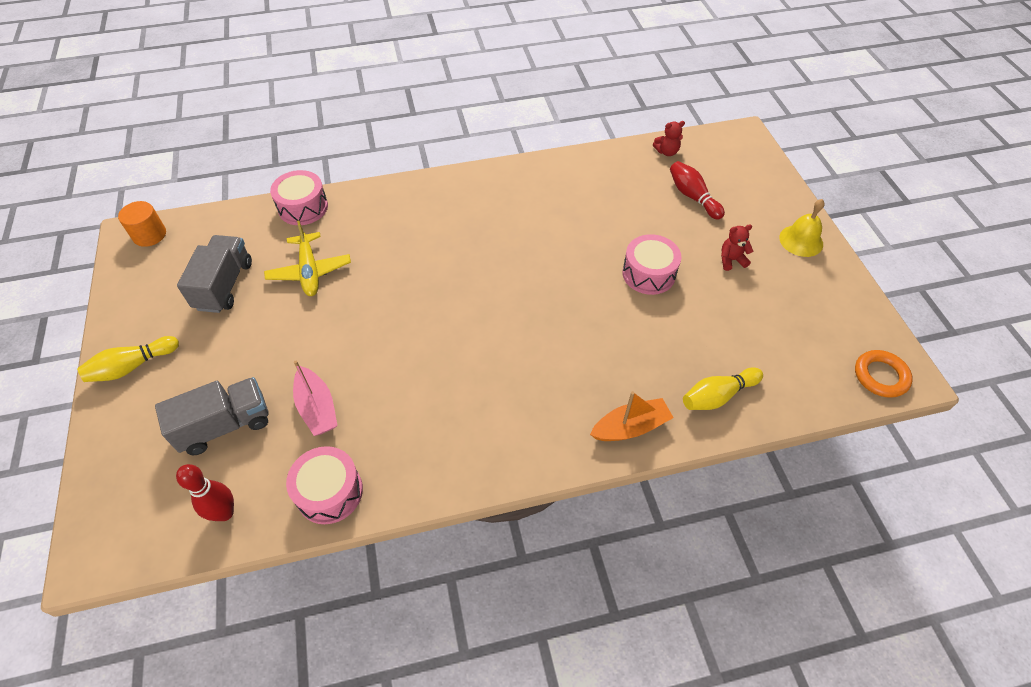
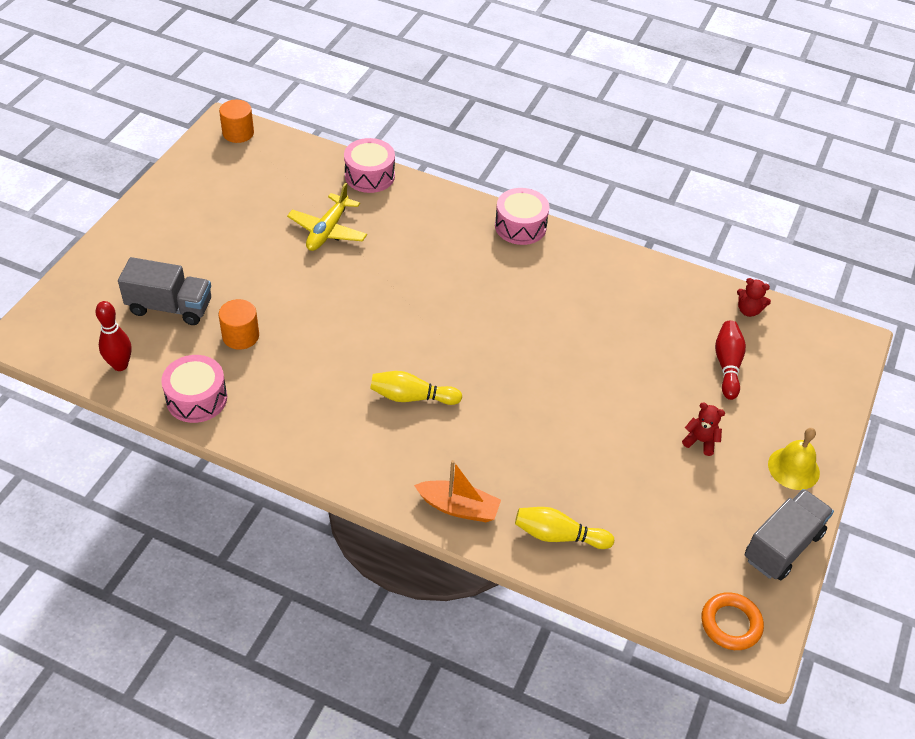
camera: 35 degrees right, 5 degrees down
yellow bowling pin [77,336,179,382] -> yellow bowling pin moved to [370,371,462,405]
grey truck [177,235,252,313] -> grey truck moved to [745,489,834,580]
pink boat [293,361,338,436] -> orange cylinder [218,299,259,350]
pink drum [622,234,681,295] -> pink drum moved to [495,188,549,245]

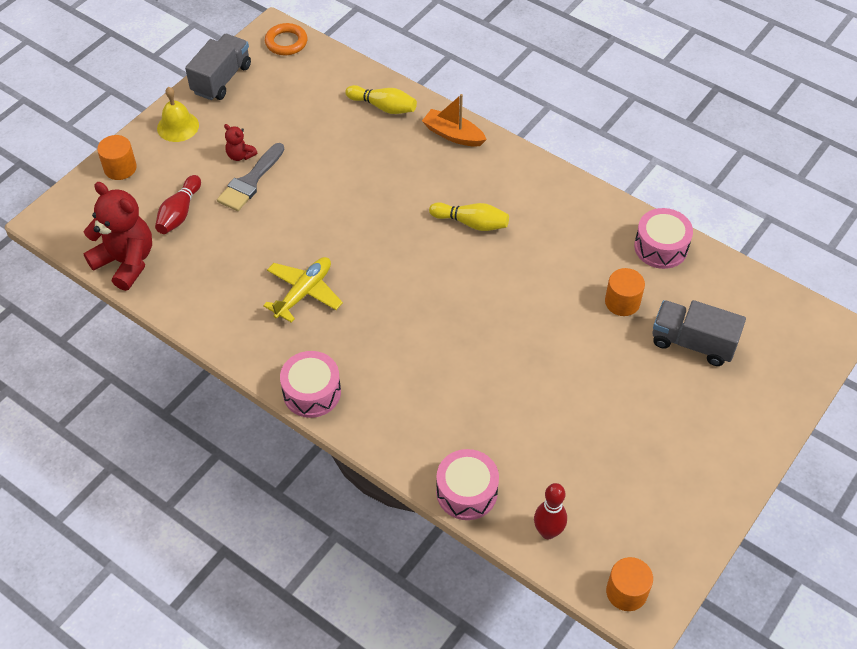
camera: 165 degrees left, 5 degrees up
red bowling pin [95,301,132,371] -> red bowling pin moved to [534,483,567,539]
yellow plane [287,183,367,251] -> yellow plane moved to [263,257,343,323]
red teddy bear [737,278,771,317] -> red teddy bear [83,182,152,291], size x2.15
grey truck [745,489,834,580] -> grey truck turned 150 degrees clockwise [185,34,251,100]
none -> orange cylinder [97,135,137,180]
none -> grey brush [217,143,285,211]

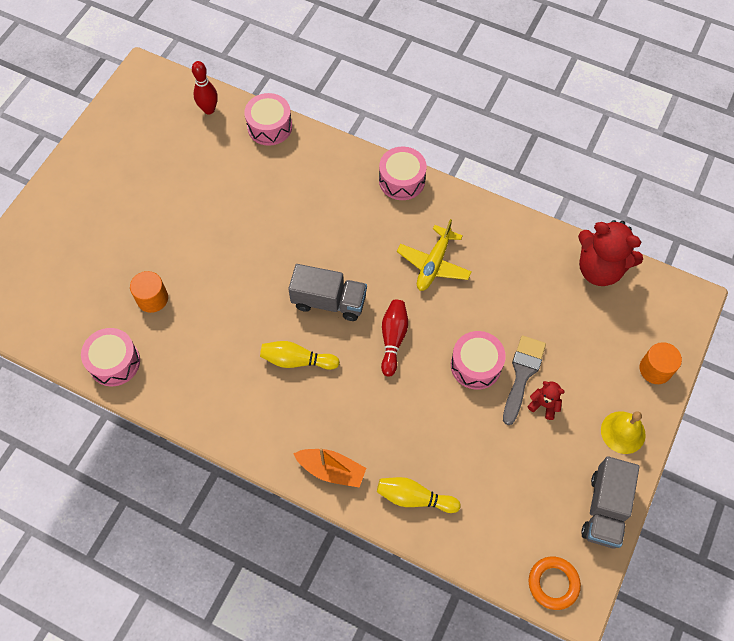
camera: 170 degrees right, 10 degrees up
red bowling pin [155,175,201,234] -> red bowling pin moved to [381,300,408,377]
orange cylinder [606,557,653,611] -> none
grey truck [653,300,746,366] -> grey truck moved to [288,264,367,321]
none -> pink drum [451,331,506,390]

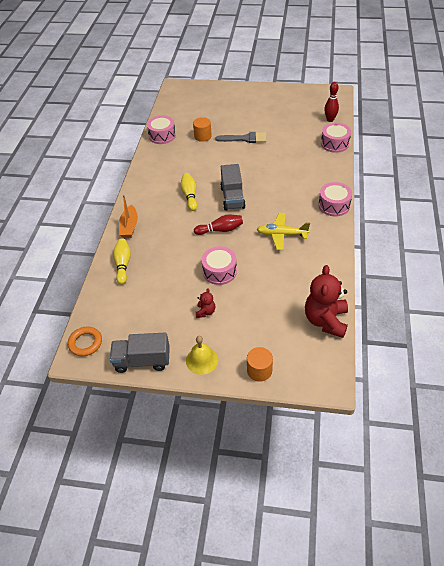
camera: 75 degrees right, 15 degrees down
grey brush [503,335,546,425] -> grey brush moved to [215,132,266,143]

